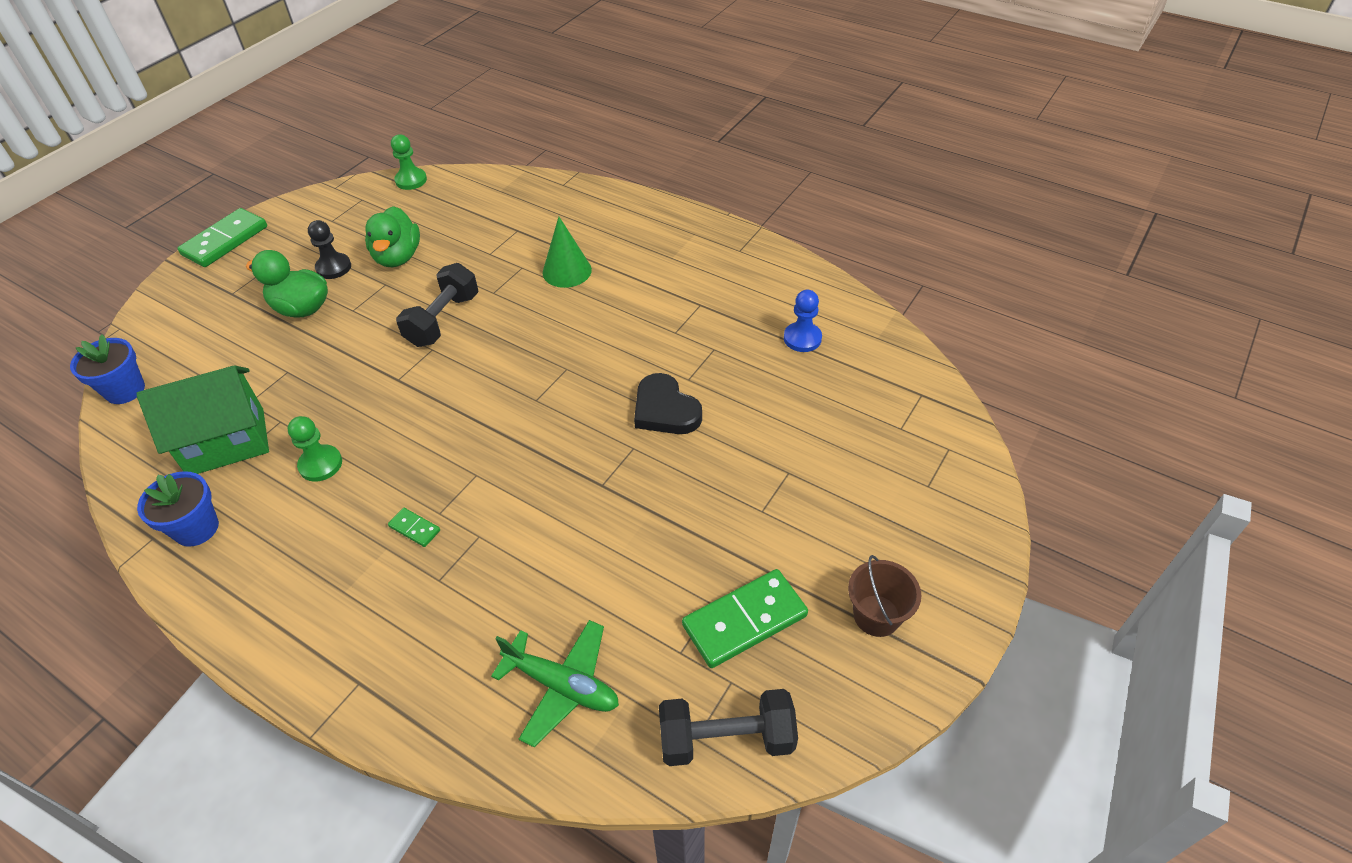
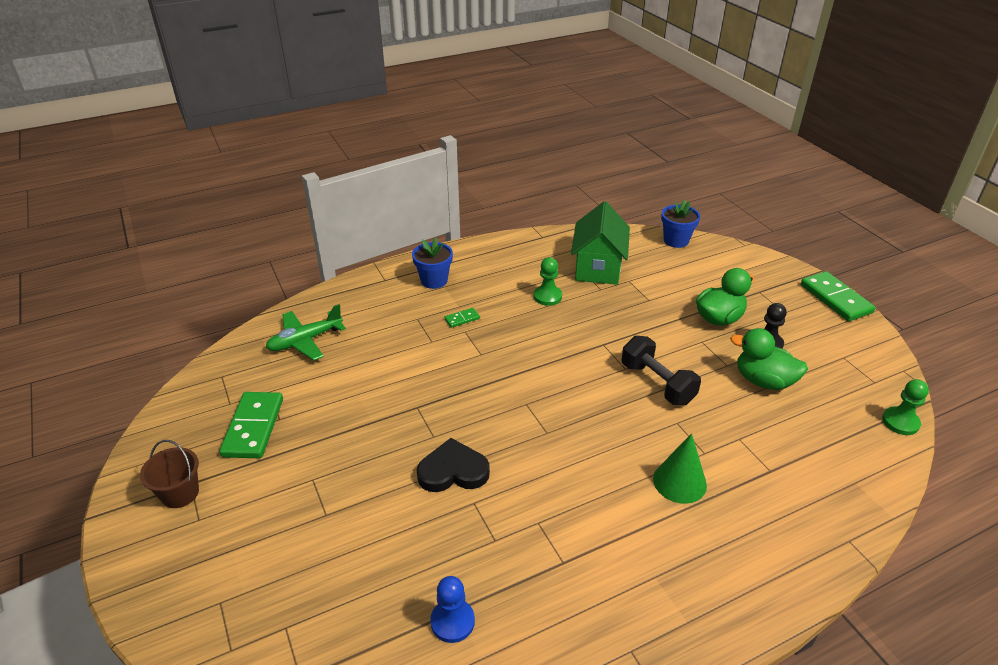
camera: 120 degrees right, 10 degrees down
blue flower pot [137,471,219,547] -> blue flower pot moved to [412,238,453,289]
black dumbbell [659,689,798,766] -> none

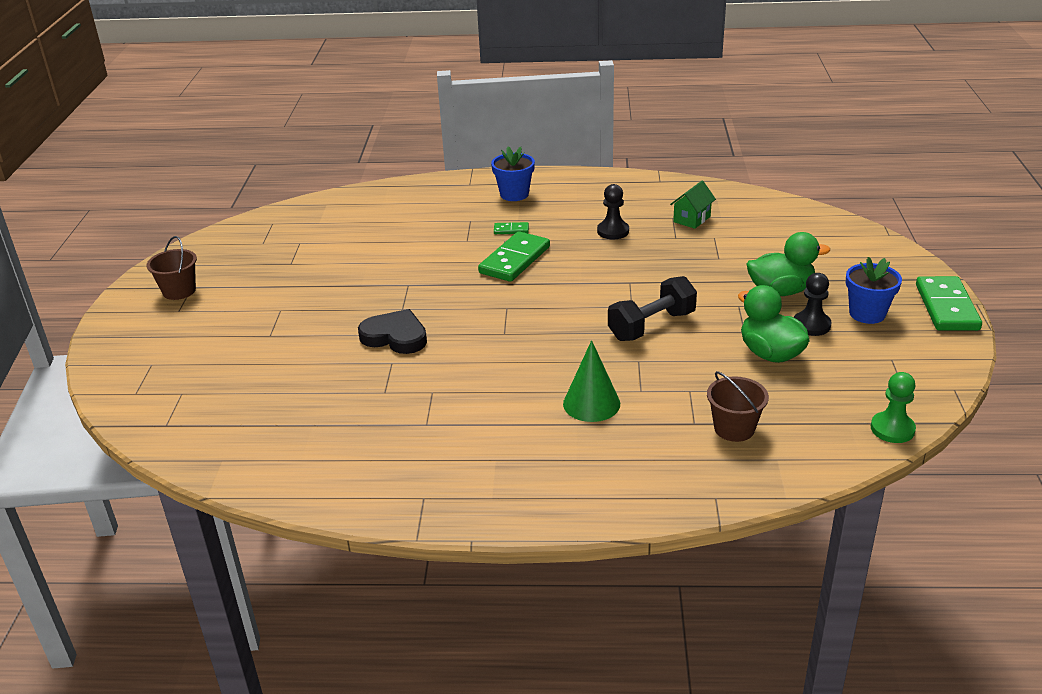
camera: 30 degrees right, 5 degrees down
green domino [219,392,283,458] -> green domino moved to [478,231,550,282]
green plane [266,304,346,361] -> none
blue pawn [430,576,475,643] -> none
green pawn [534,257,562,306] -> black pawn [597,184,629,239]
green house [571,201,630,285] -> green house [670,181,716,229], size x0.52
black dumbbell [622,336,701,405] -> black dumbbell turned 60 degrees clockwise [608,276,697,341]
blue flower pot [661,200,700,248] -> blue flower pot moved to [846,257,902,324]
none -> brown bucket [707,371,769,442]

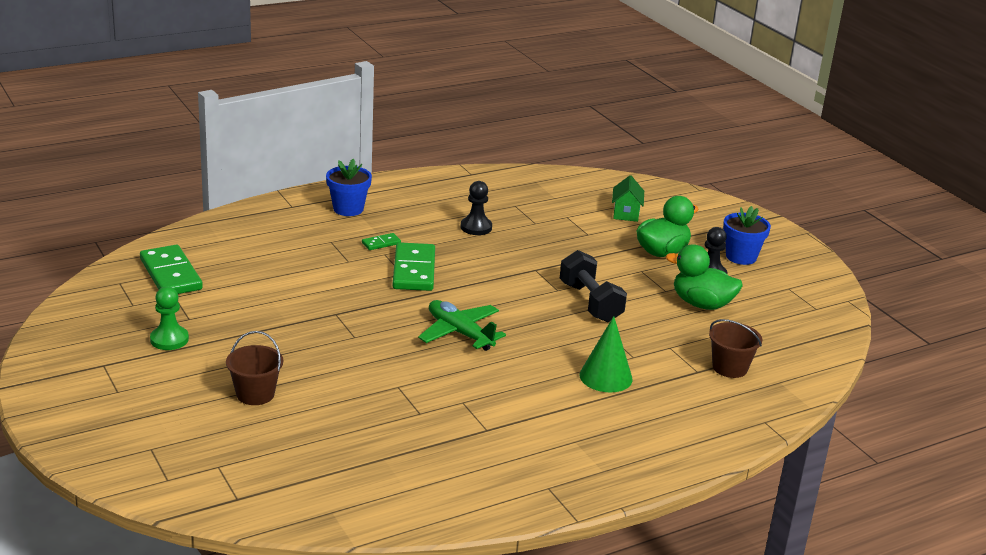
camera: 35 degrees left, 5 degrees down
brown bucket [146,236,197,300] -> brown bucket moved to [226,331,283,405]
black heart [358,309,427,354] -> none
black dumbbell [608,276,697,341] -> black dumbbell turned 45 degrees counterclockwise [560,250,627,322]
green house [670,181,716,229] -> green house moved to [612,175,644,222]
green pawn [871,372,916,443] -> green pawn moved to [150,287,189,350]
green domino [916,276,982,331] -> green domino moved to [140,245,203,294]
none -> green plane [418,300,506,351]

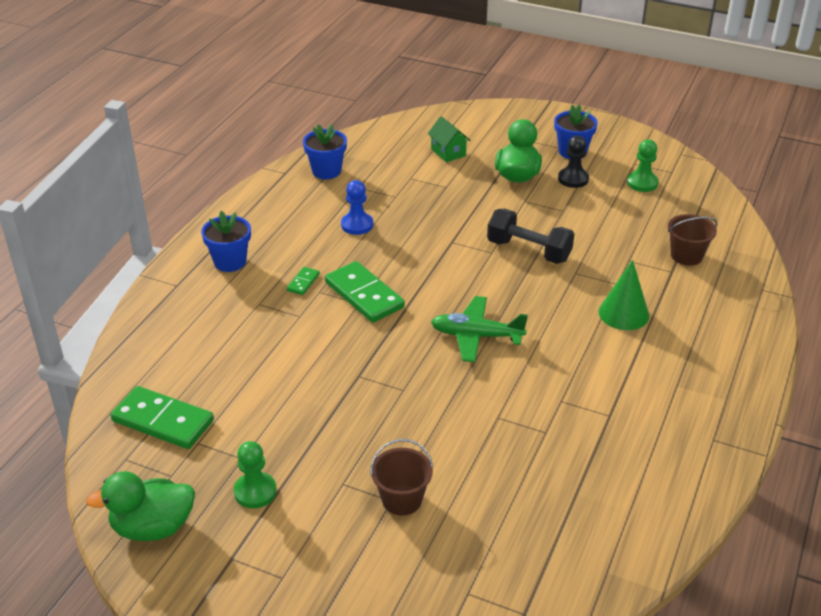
camera: 35 degrees left, 10 degrees up
black pawn [460,181,492,235] -> blue pawn [341,180,373,235]
green duck [666,244,743,310] -> green duck moved to [86,471,195,541]
none -> blue flower pot [303,124,347,179]
none -> green pawn [627,140,659,192]

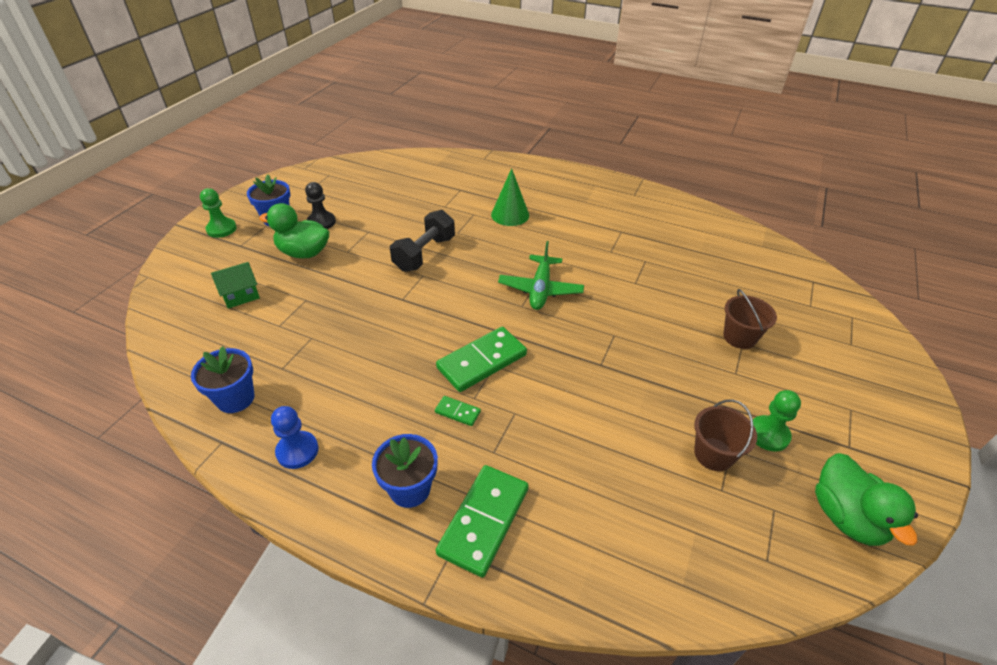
camera: 90 degrees left, 5 degrees up
green domino [111,386,214,449] -> green domino moved to [436,465,529,578]
blue pawn [341,180,373,235] -> blue pawn moved to [271,406,319,469]
green pawn [627,140,659,192] -> green pawn moved to [200,188,237,238]
brown bucket [668,214,717,266] -> brown bucket moved to [694,399,757,471]

